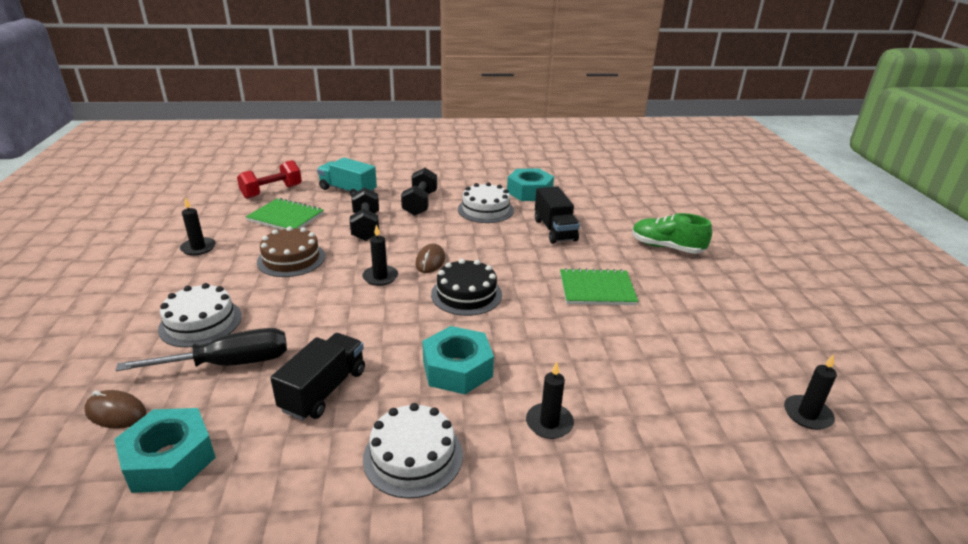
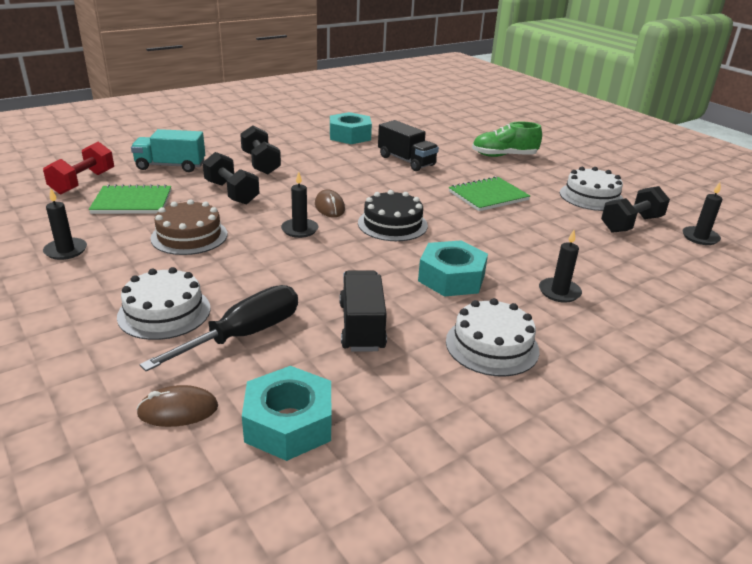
camera: 30 degrees left, 0 degrees up
white cake [458,182,514,223] -> white cake moved to [560,167,623,211]
none -> black dumbbell [601,186,670,233]

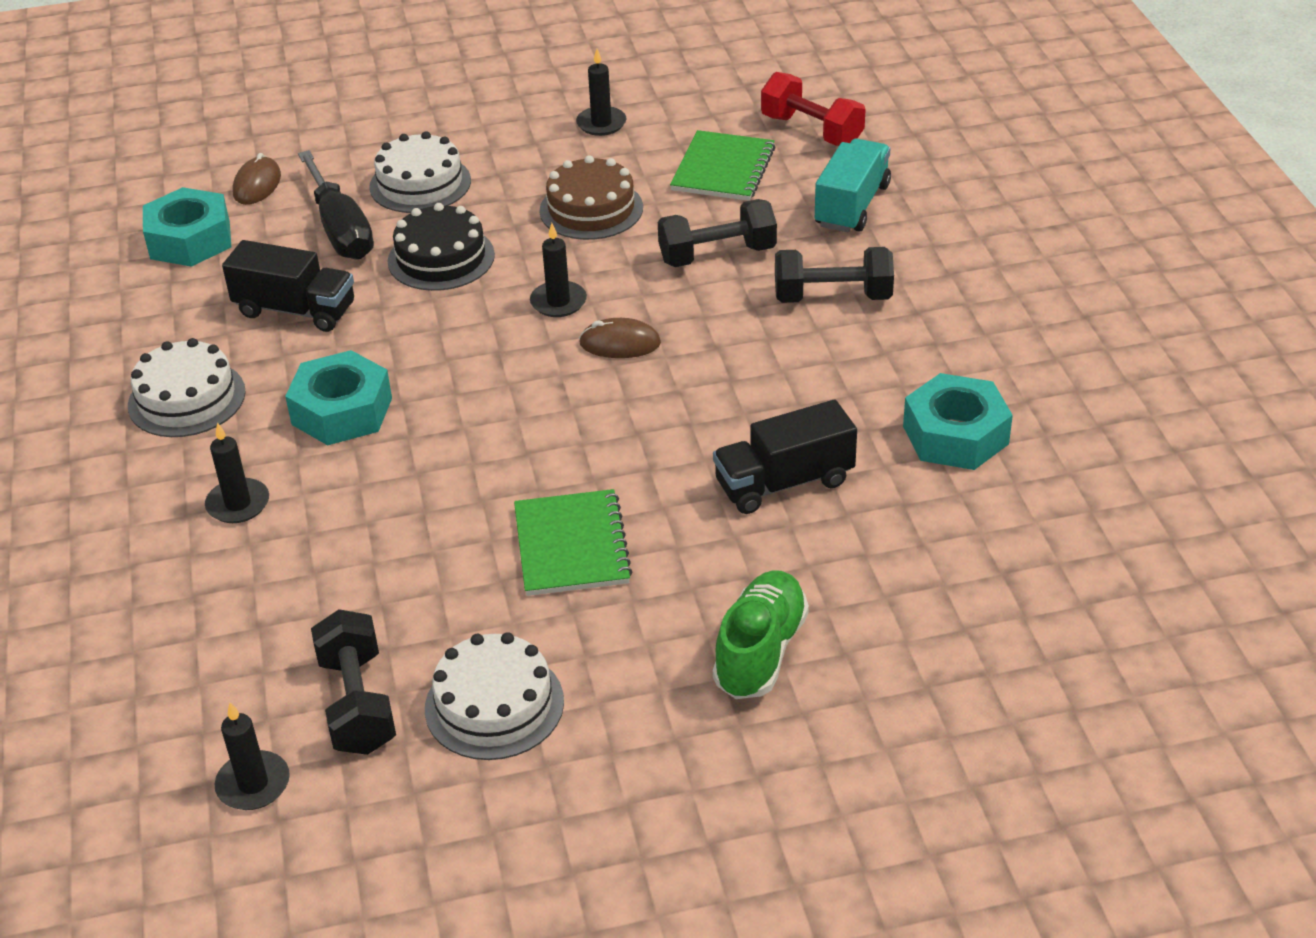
camera: 115 degrees right, 10 degrees up
black cake [358,190,428,241] -> black cake moved to [388,203,495,291]

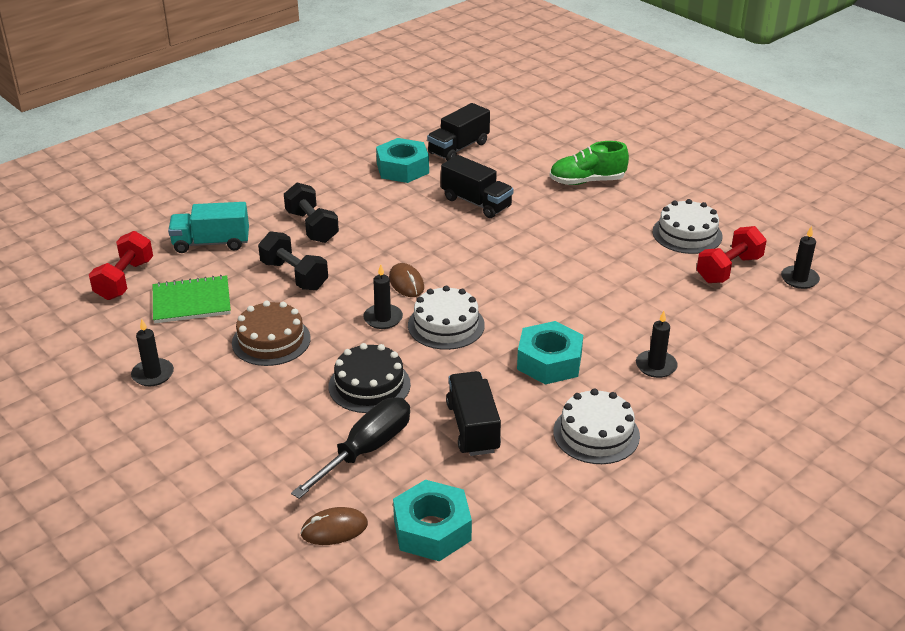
camera: 120 degrees left, 5 degrees down
black dumbbell [311,609,396,755] -> red dumbbell [697,226,767,283]
white cake [369,131,471,213] -> white cake moved to [408,286,485,350]
green notebook [514,489,633,596] -> none
none -> black truck [427,103,490,161]

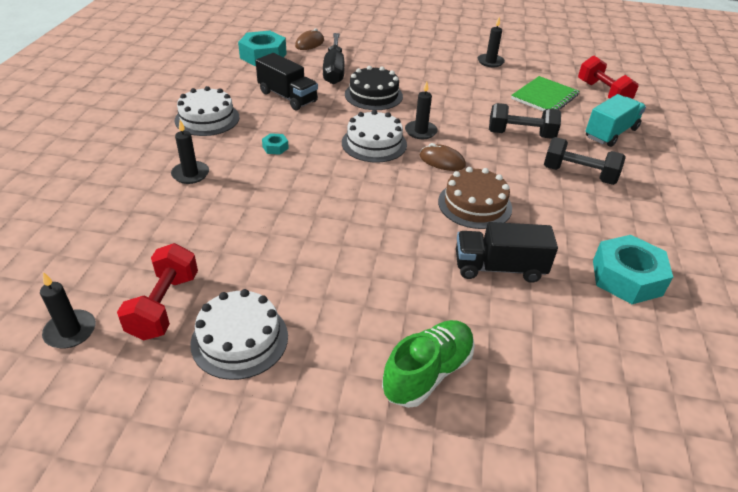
camera: 140 degrees right, 5 degrees up
brown cake [232,301,311,366] -> brown cake moved to [438,167,512,229]
black truck [427,103,490,161] -> none
turquoise nut [517,321,583,385] -> turquoise nut [262,133,289,155], size x0.44

